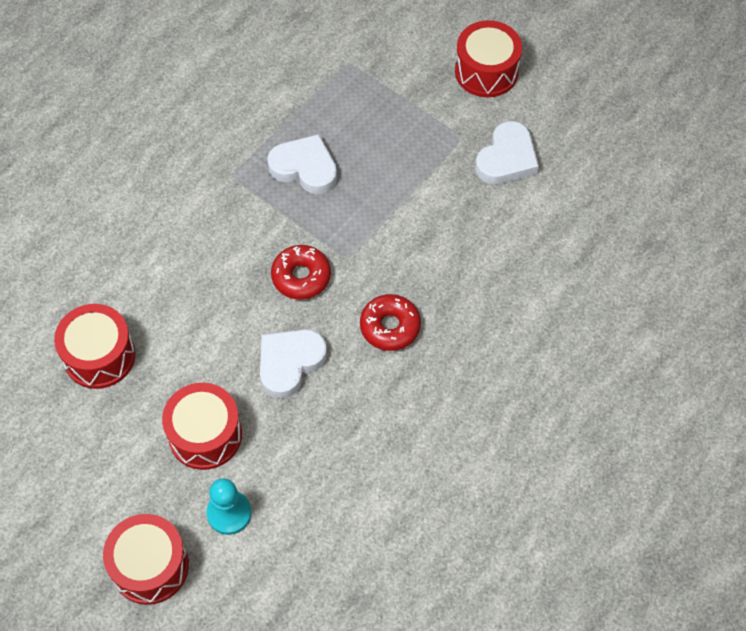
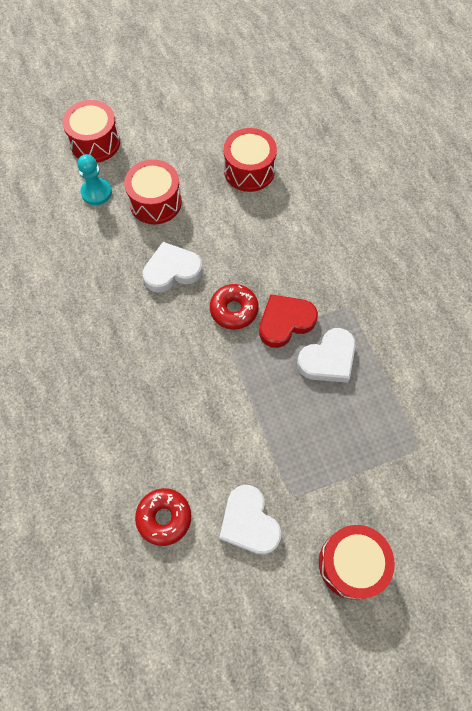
camera: 120 degrees right, 5 degrees up
white heart [260,329,327,399] -> white heart turned 90 degrees counterclockwise [143,242,203,293]
red donut [360,294,421,351] -> red donut moved to [135,488,191,546]
none -> red heart [259,294,318,348]

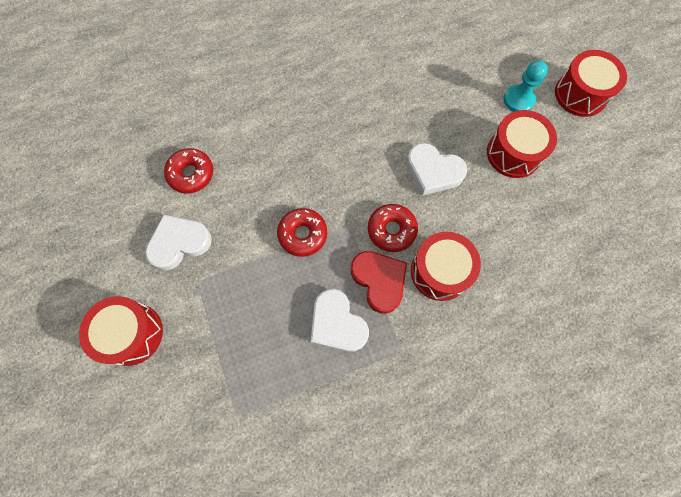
camera: 90 degrees right, 5 degrees up
white heart [143,242,203,293] -> white heart turned 135 degrees clockwise [407,143,467,196]
red drum [223,128,277,192] -> red drum moved to [411,232,481,301]
none -> red donut [277,208,327,257]

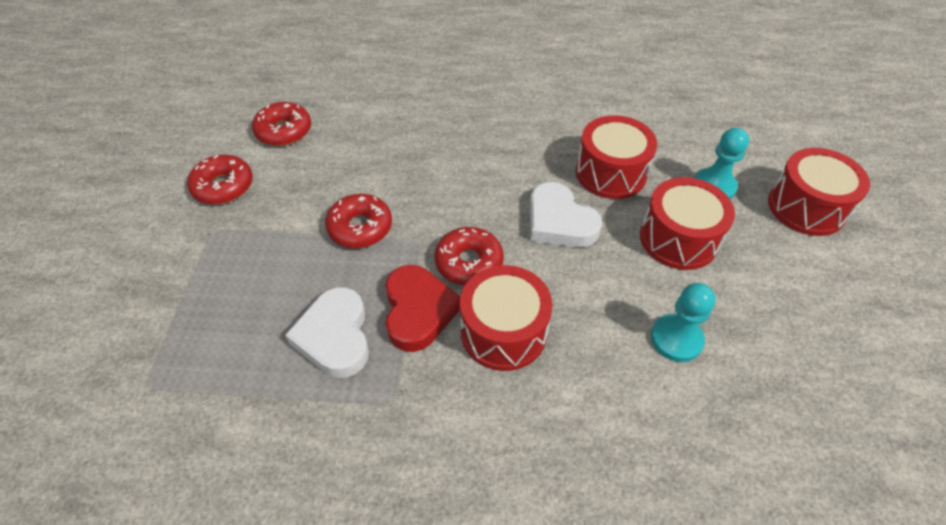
camera: 25 degrees right, 20 degrees down
red drum [79,296,163,366] -> red drum moved to [576,115,657,199]
white heart [145,215,212,271] -> red donut [187,155,253,205]
none -> turquoise pawn [651,283,716,362]

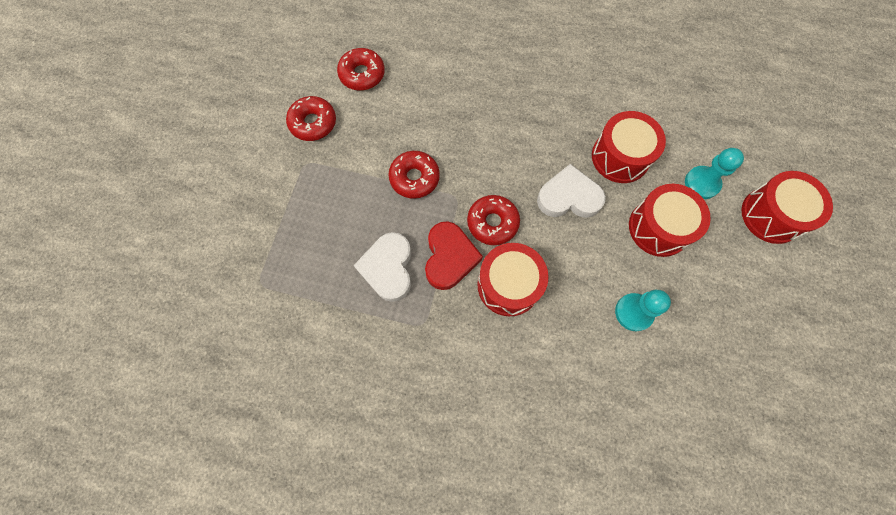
camera: 10 degrees right, 20 degrees up
white heart [530,182,602,247] -> white heart turned 120 degrees clockwise [537,164,606,218]

